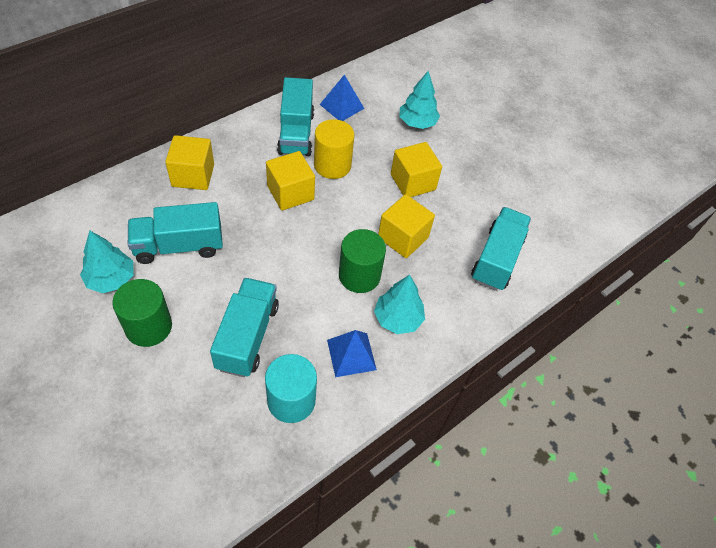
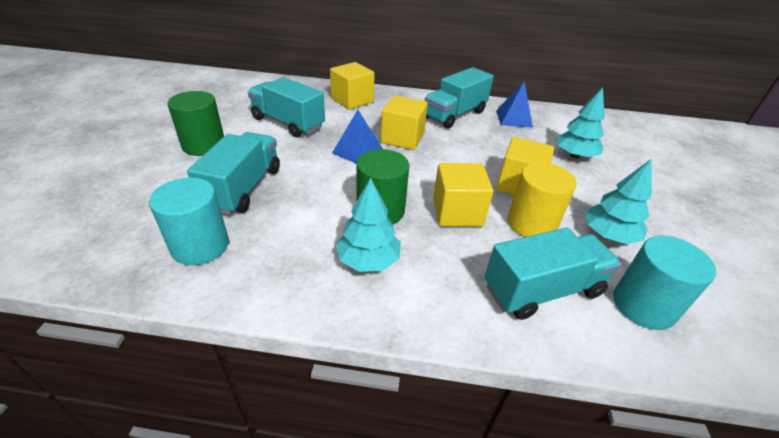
camera: 50 degrees right, 15 degrees down
turquoise tree [80,231,134,293] -> turquoise tree moved to [585,159,652,244]
turquoise truck [210,278,279,377] -> turquoise truck turned 45 degrees counterclockwise [187,132,280,215]
yellow cylinder [314,119,354,179] -> yellow cylinder moved to [508,162,577,237]
blue pyramid [327,330,377,377] -> blue pyramid moved to [332,110,383,163]
none -> turquoise cylinder [613,235,716,330]

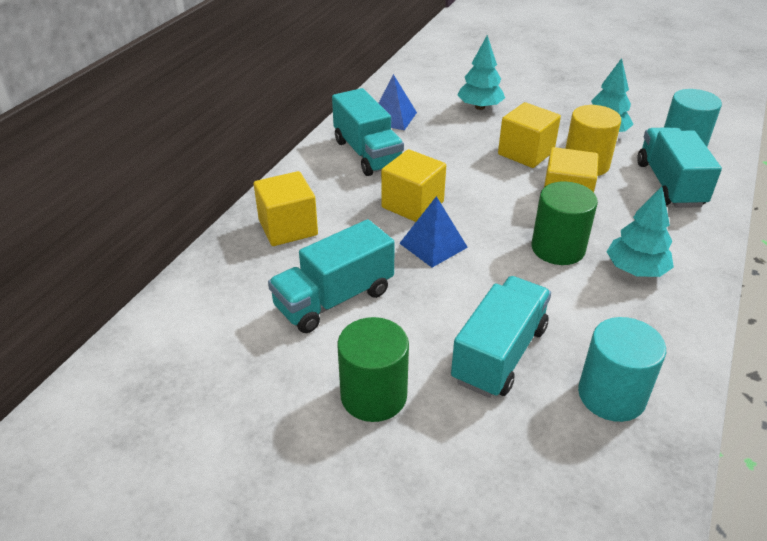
camera: 70 degrees left, 0 degrees up
turquoise truck [187,132,280,215] -> turquoise truck turned 90 degrees clockwise [451,276,551,398]

